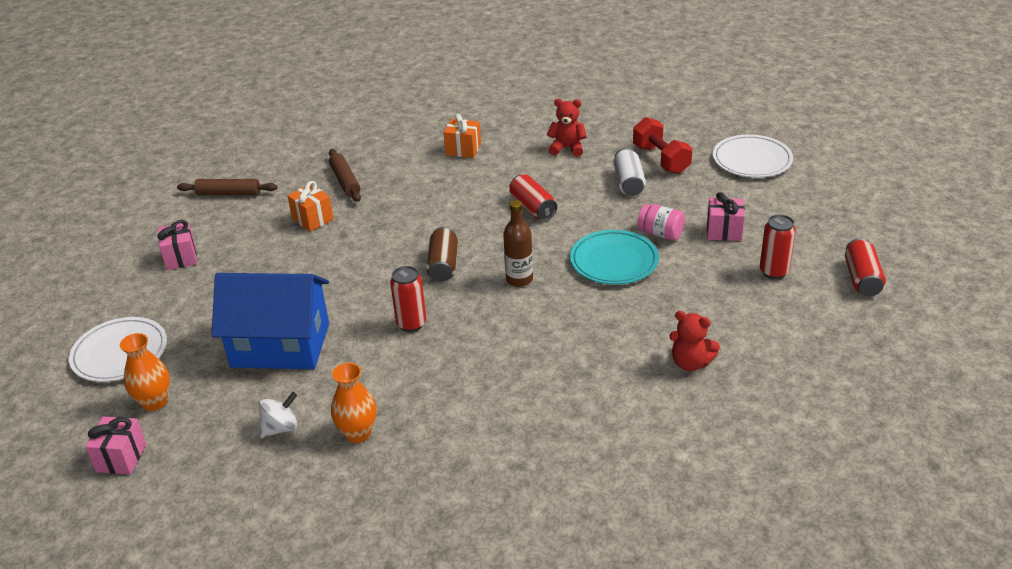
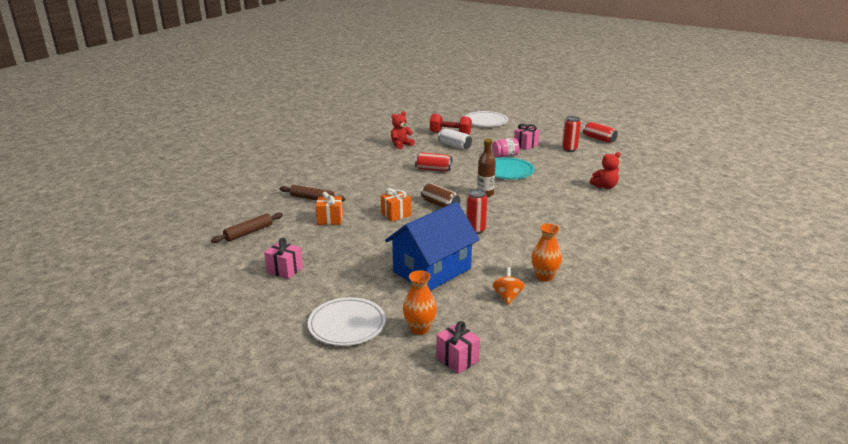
camera: 50 degrees left, 10 degrees down
white spinning top [259,392,298,438] -> orange spinning top [492,267,525,305]
orange gift [443,114,481,158] -> orange gift moved to [381,188,411,222]

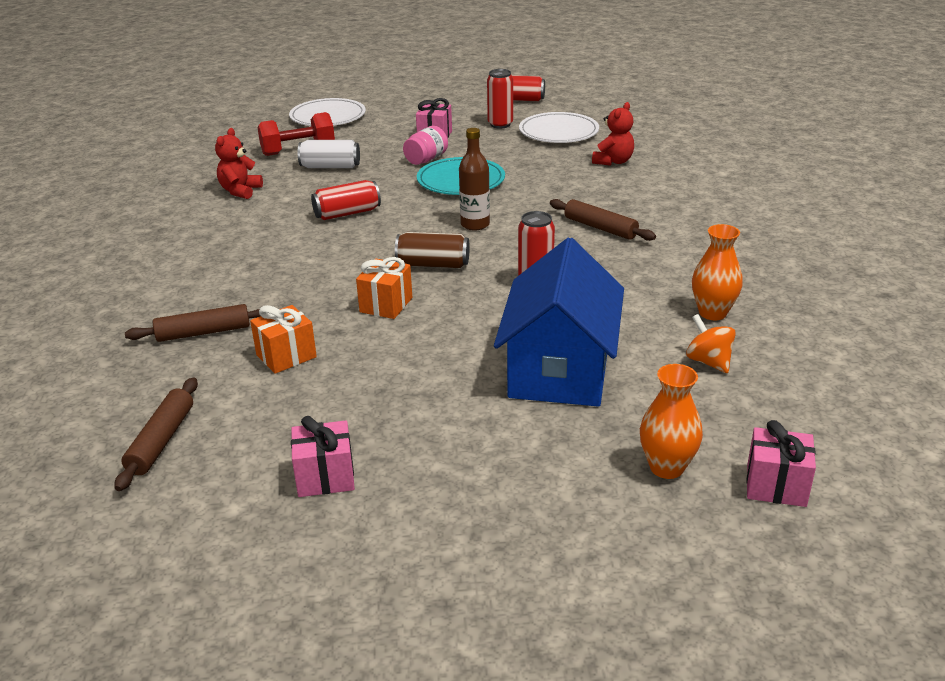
camera: 35 degrees left, 5 degrees up
white plate [308,297,386,346] -> white plate moved to [519,112,599,143]
none -> brown rolling pin [550,199,656,241]

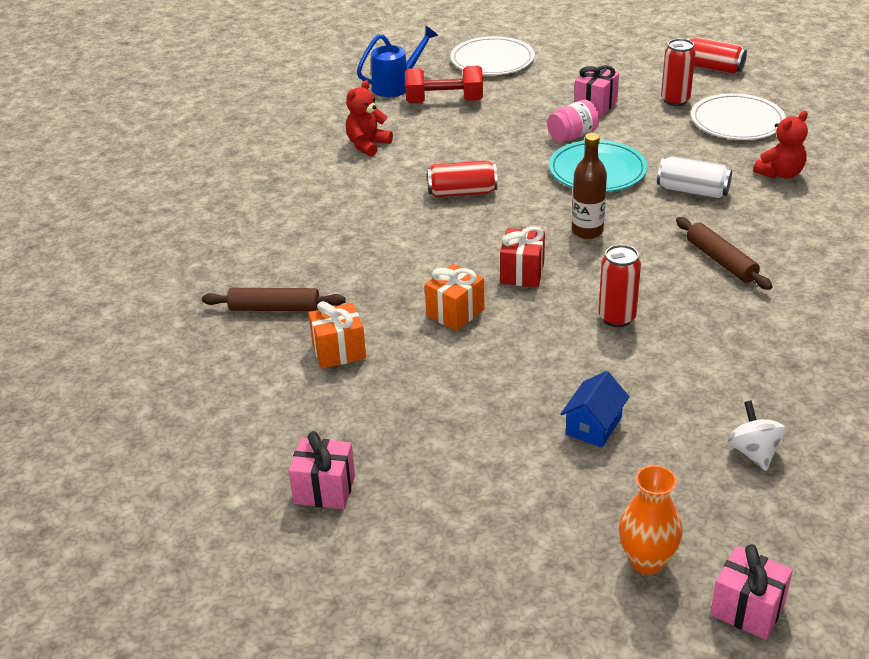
camera: 20 degrees right, 5 degrees up
brown rolling pin [115,377,198,491] -> none
white can [298,140,360,168] -> white can moved to [657,156,732,198]
brown can [395,232,470,268] -> red gift [500,226,545,287]
blue house [494,238,624,407] -> blue house [560,371,629,447], size x0.43
orange spinning top [686,314,736,373] -> white spinning top [728,401,786,471]
orange vase [692,224,743,320] -> none
none -> blue watering can [357,26,438,97]

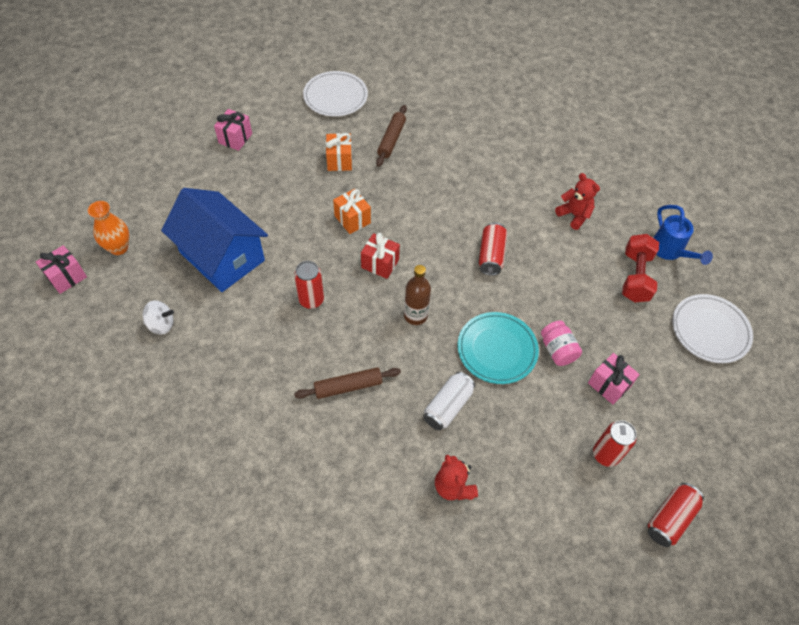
camera: 100 degrees right, 20 degrees up
blue house [560,371,629,447] -> blue house [161,188,268,292], size x2.34
white plate [691,93,786,140] -> white plate moved to [303,71,368,117]

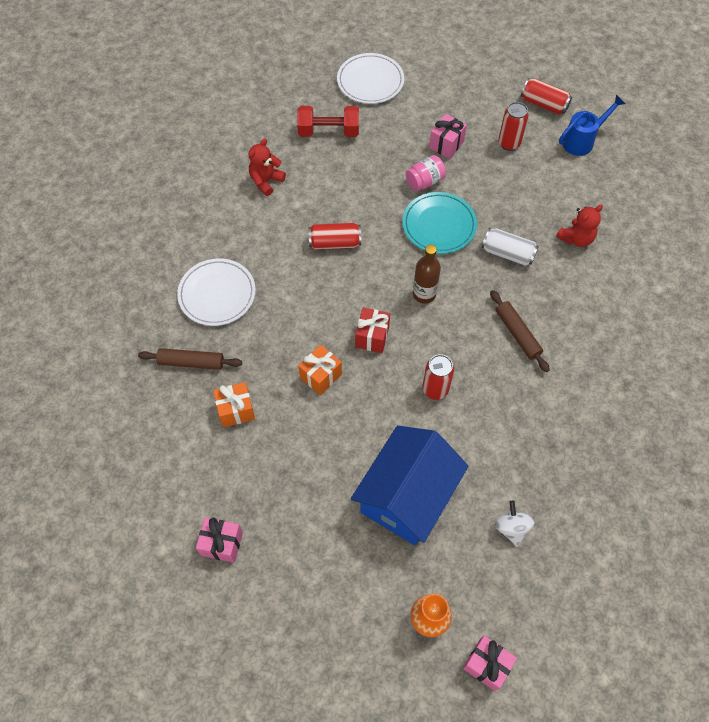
camera: 100 degrees left, 5 degrees up
white plate [303,71,368,117] -> white plate moved to [177,258,256,326]
blue watering can [653,205,713,265] -> blue watering can moved to [559,95,625,156]

